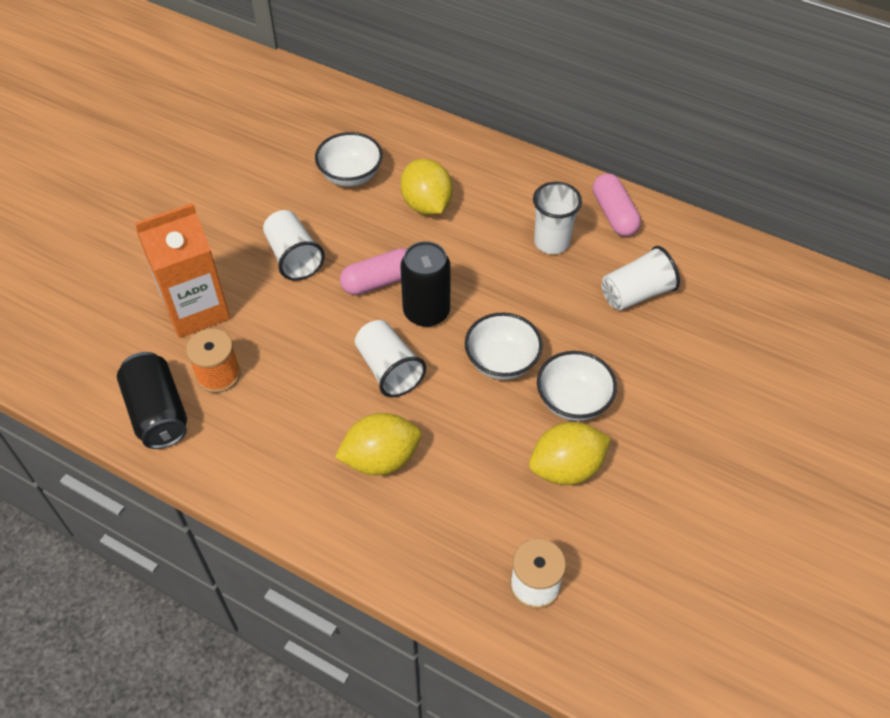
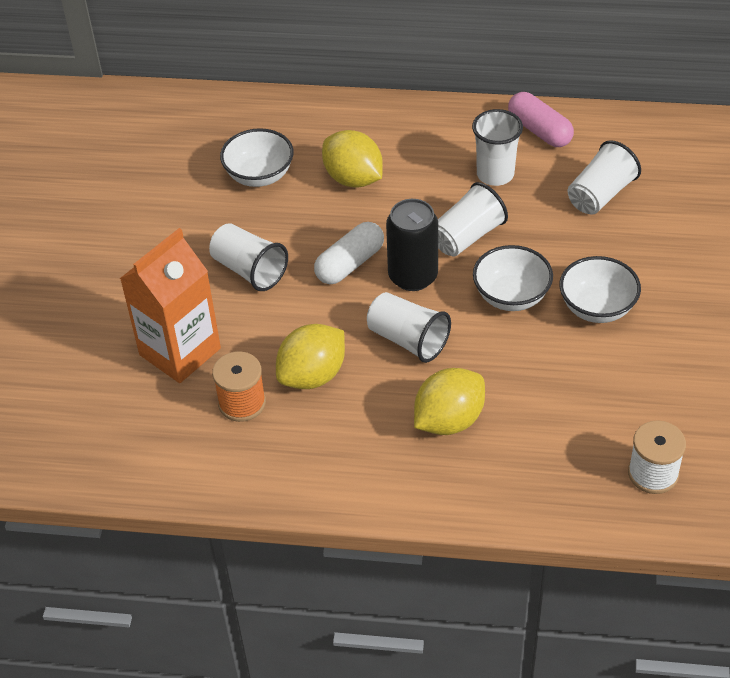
camera: 20 degrees left, 5 degrees down
black can [117,352,187,449] -> none
pink capsule [340,248,407,295] -> white capsule [314,222,384,284]
yellow lemon [529,422,611,485] -> yellow lemon moved to [276,324,345,389]
none -> white cup [438,182,508,257]

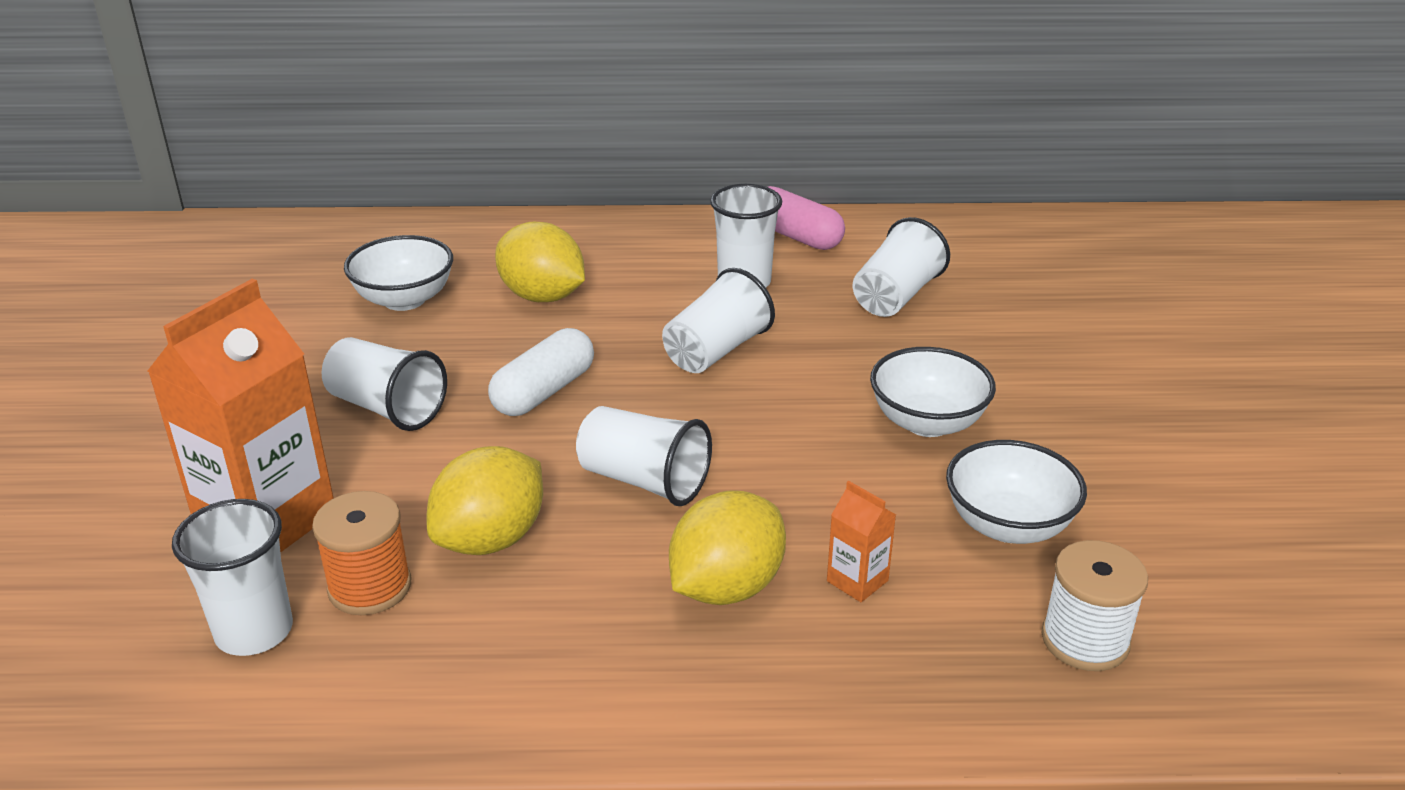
camera: 10 degrees left, 15 degrees down
black can [386,199,438,291] -> none
white bowl [473,245,553,311] -> white bowl moved to [946,440,1087,544]
none -> white cup [172,499,293,656]
none -> orange carton [827,481,896,602]

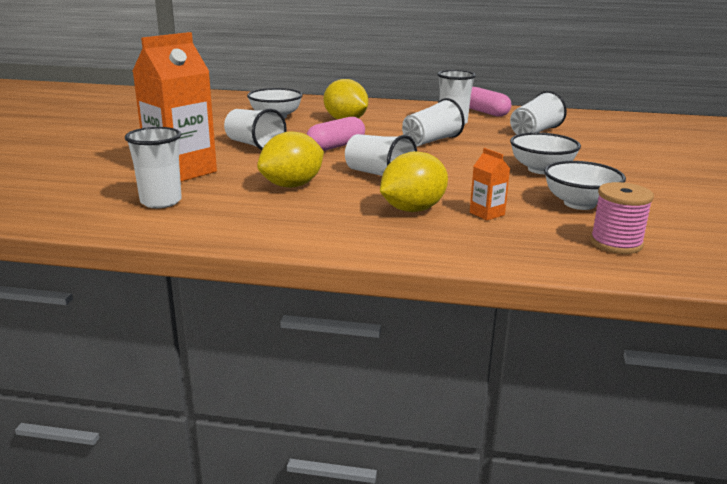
camera: 10 degrees right, 10 degrees down
orange spool [312,491,411,615] -> none
white capsule [488,328,594,416] -> pink capsule [306,117,365,151]
white spool [1041,540,1148,671] -> pink spool [590,182,654,254]

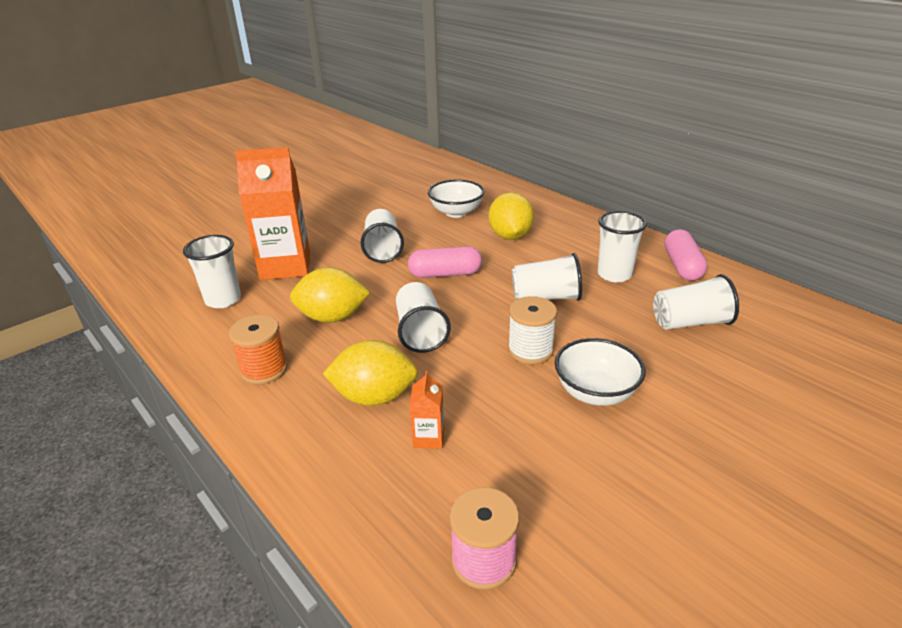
camera: 40 degrees right, 10 degrees up
white bowl [544,161,626,210] -> none
none -> orange spool [229,314,288,384]
none -> white spool [508,296,557,364]

